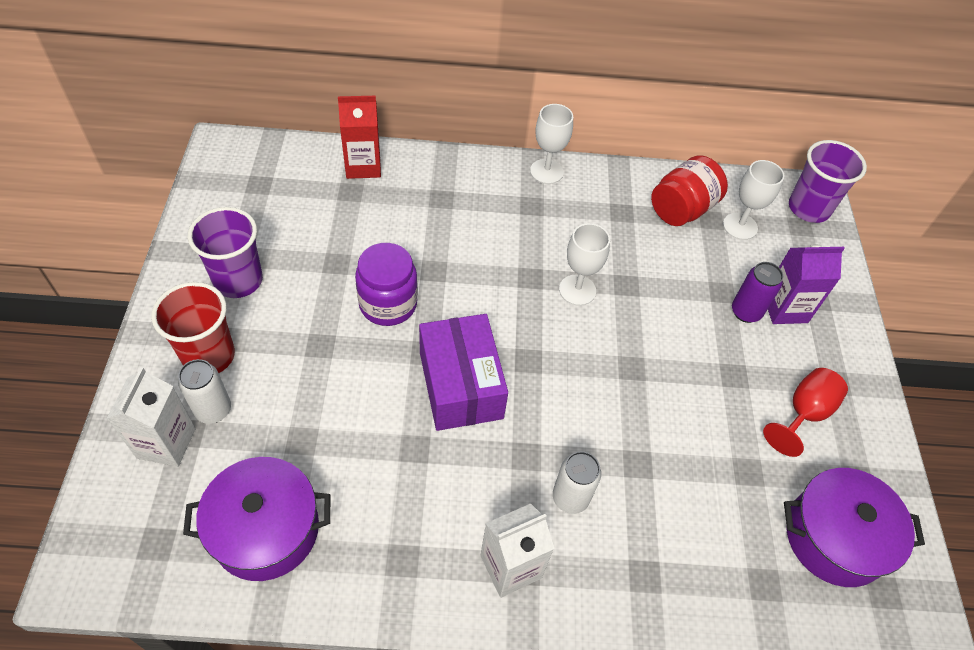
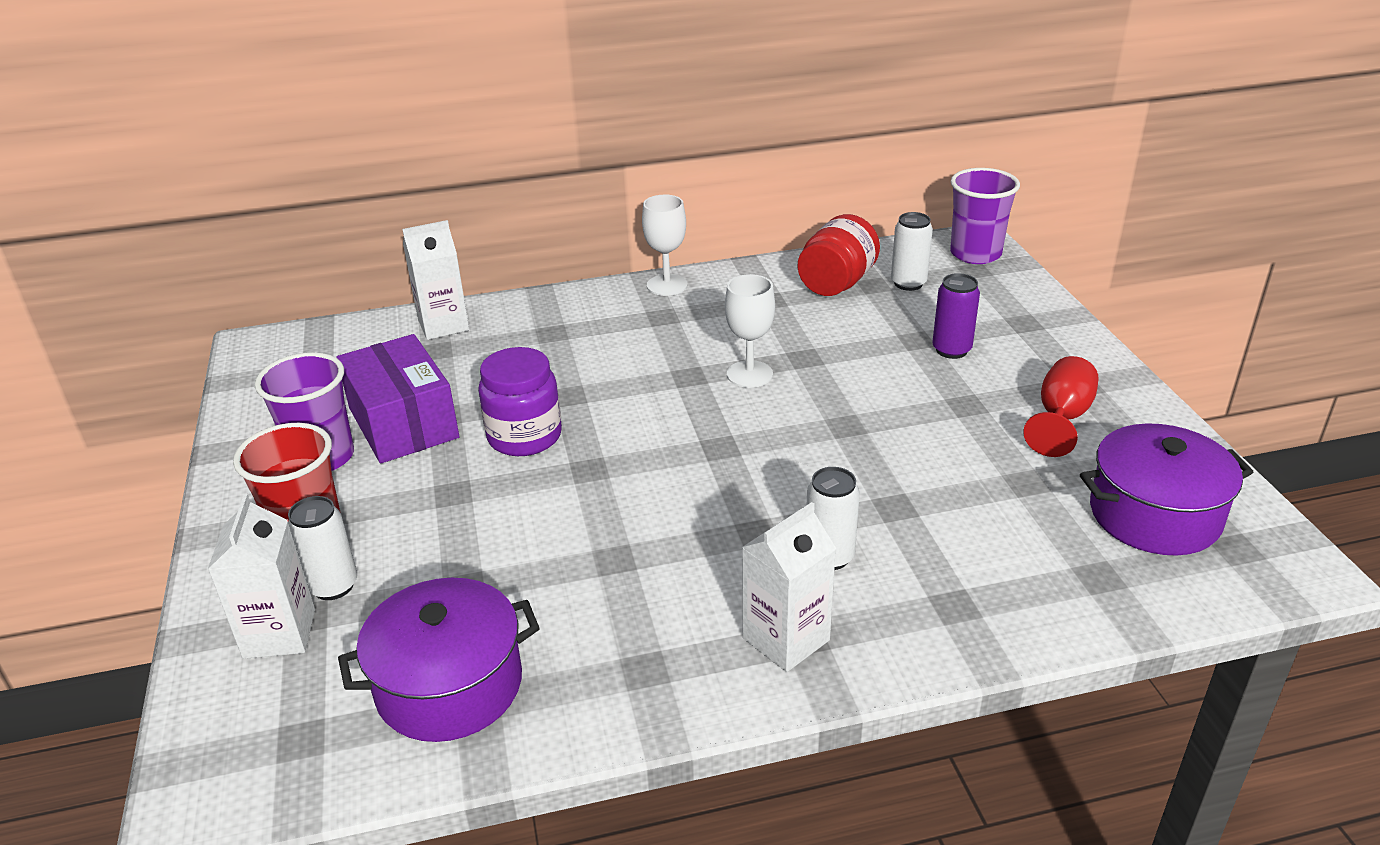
camera: 10 degrees left, 20 degrees down
red carton [338,96,381,179] -> white carton [402,220,469,340]
purple box [419,314,508,431] -> purple box moved to [336,334,459,464]
white goblet [723,160,785,240] -> white can [891,212,933,291]
purple carton [768,245,845,324] -> none

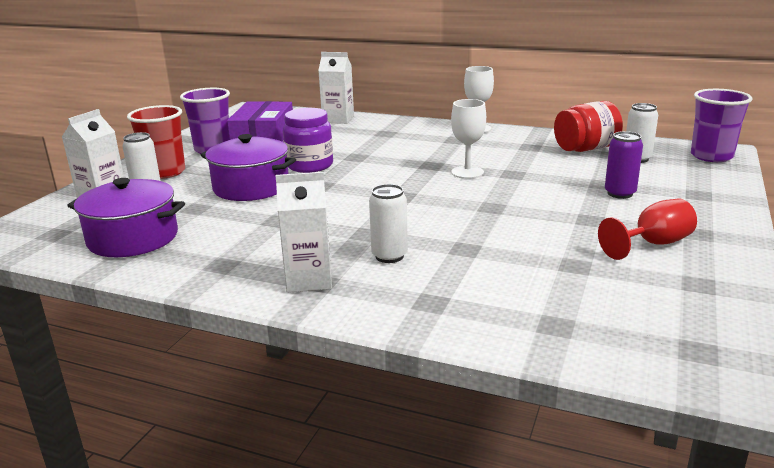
camera: 35 degrees right, 10 degrees down
purple pot [1080,423,1253,556] -> purple pot moved to [201,134,296,201]

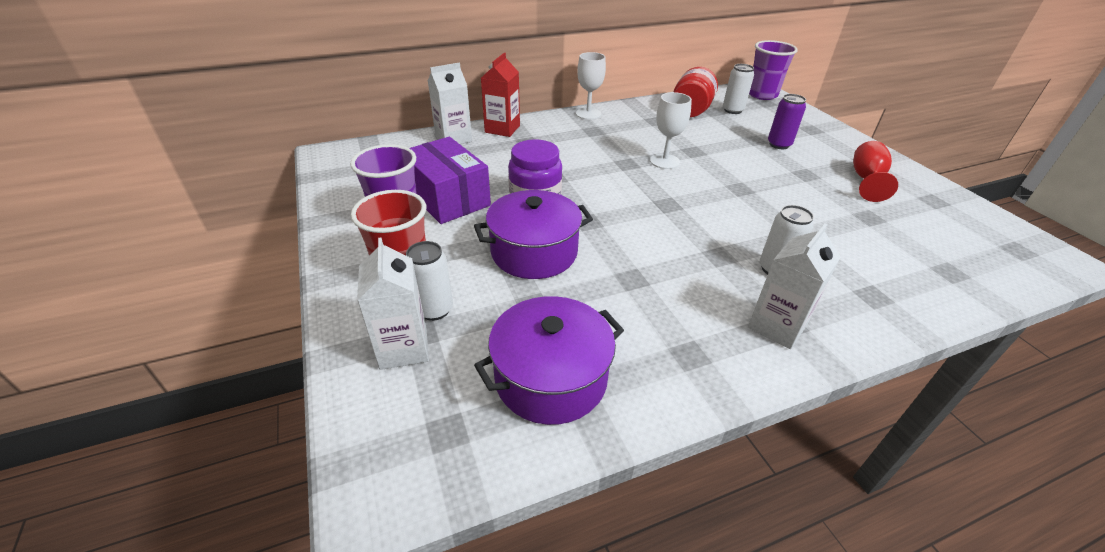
camera: 45 degrees left, 15 degrees up
none -> red carton [481,53,520,137]

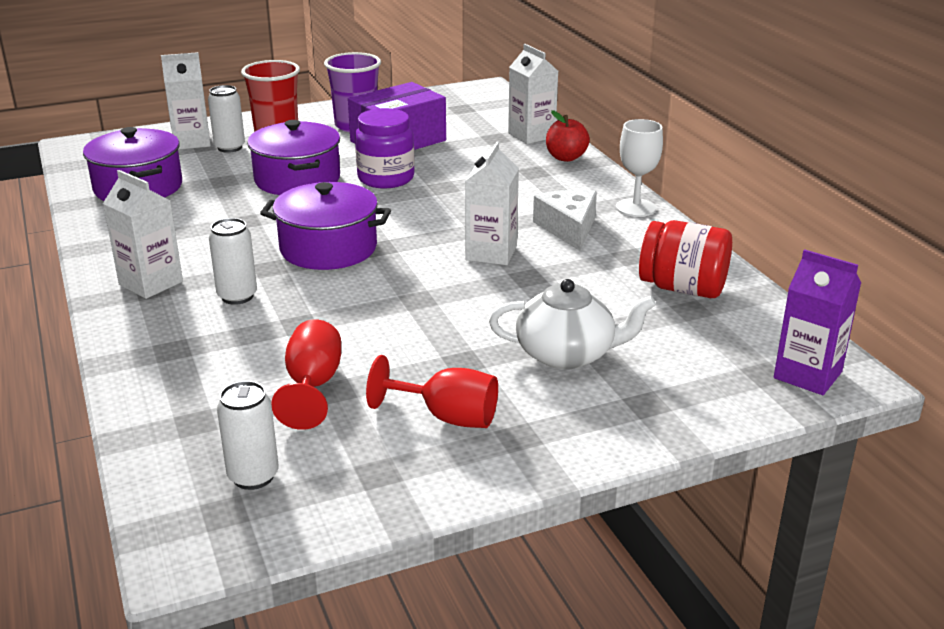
camera: 90 degrees right, 10 degrees down
red carton [481,53,520,137] -> red apple [546,110,590,162]
white goblet [650,92,692,169] -> white carton [465,142,519,265]
white can [723,64,754,114] -> white can moved to [217,381,279,490]
purple cup [749,40,798,100] -> purple carton [774,249,861,395]
purple can [768,94,806,149] -> white teapot [489,279,656,370]
none -> purple pot [260,182,391,270]
none -> red goblet [271,320,341,430]
none -> white cheese [533,190,597,251]

